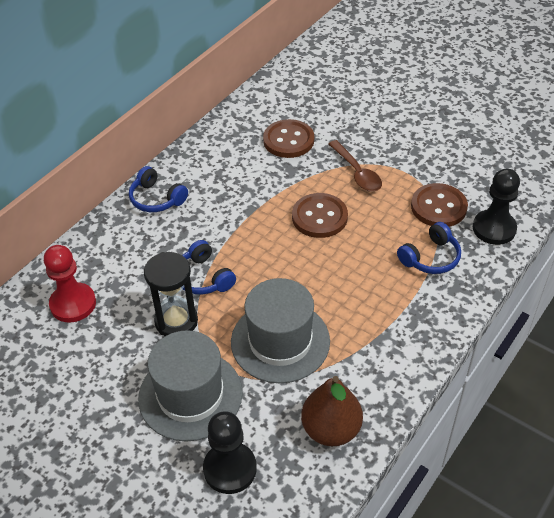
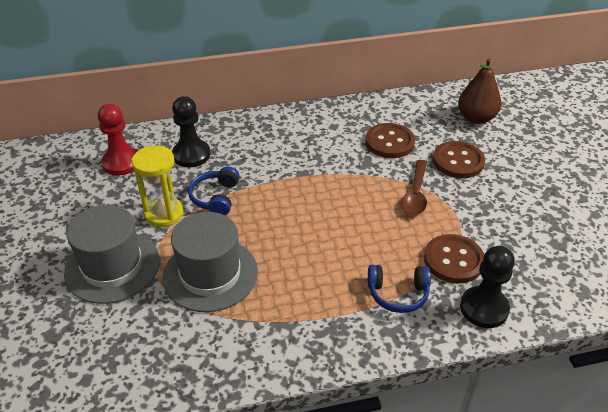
camera: 40 degrees right, 5 degrees down
blue headphones [129,166,188,212] -> none
black hourglass [144,252,198,336] -> yellow hourglass [132,145,184,227]
black pawn [203,411,257,494] -> black pawn moved to [172,96,211,167]
brown button [292,193,348,238] -> brown button moved to [433,141,485,178]
brown pear [301,376,363,446] -> brown pear moved to [458,58,501,124]

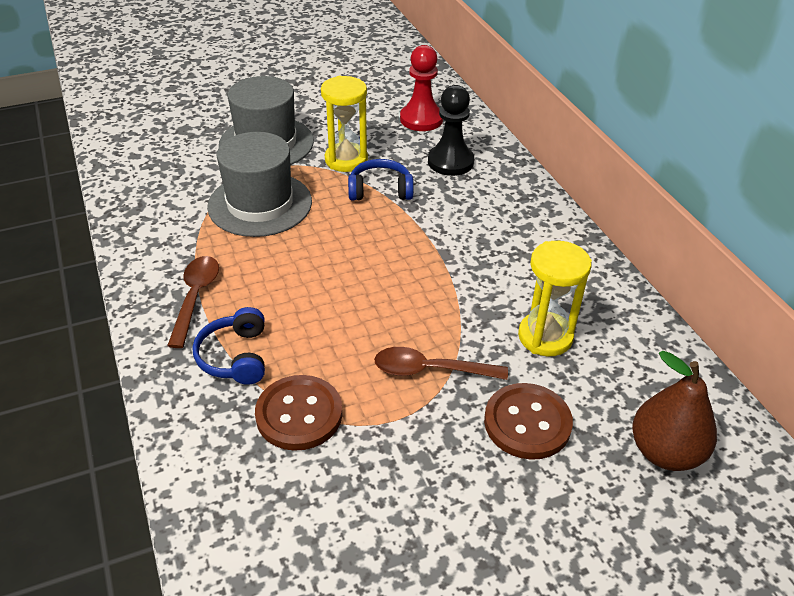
camera: 80 degrees right, 0 degrees up
brown button [366,123,415,158] -> yellow hourglass [518,241,592,356]
black pawn [460,246,515,328] -> none
none -> brown spoon [167,256,219,348]

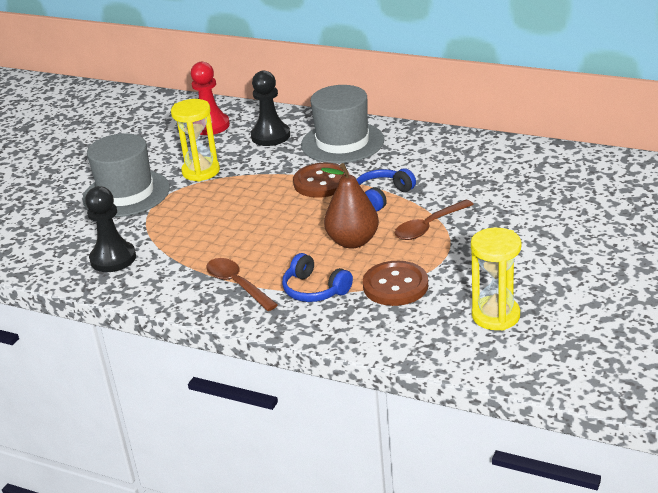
camera: 40 degrees left, 10 degrees down
grey hat [207,132,312,237] -> grey hat moved to [301,85,384,163]
blue headphones [348,159,414,200] -> blue headphones moved to [357,168,416,211]
brown button [484,383,573,460] -> brown button moved to [293,162,349,198]
yellow hourglass [518,241,592,356] -> yellow hourglass moved to [471,228,521,331]
brown pear [632,351,717,471] -> brown pear moved to [321,163,379,249]
none -> black pawn [85,186,136,272]

